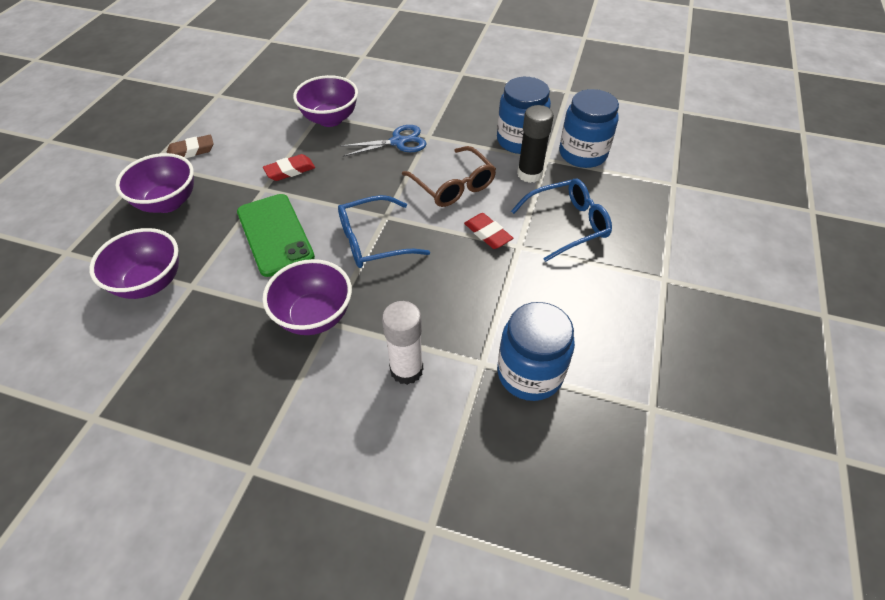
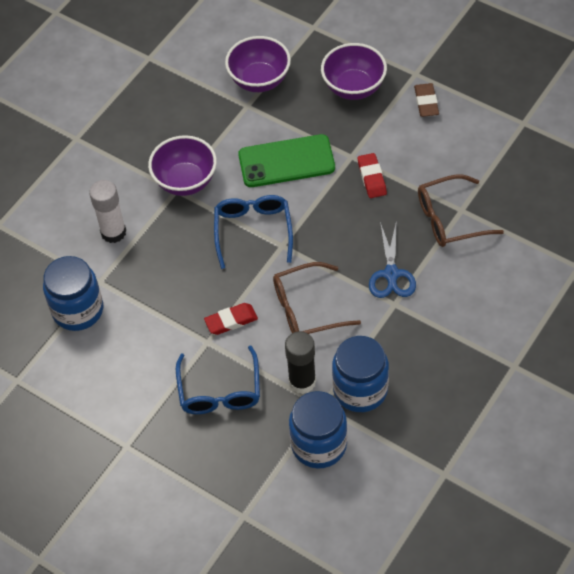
camera: 110 degrees right, 5 degrees up
purple bowl [293,75,358,127] -> brown glasses [418,174,504,247]

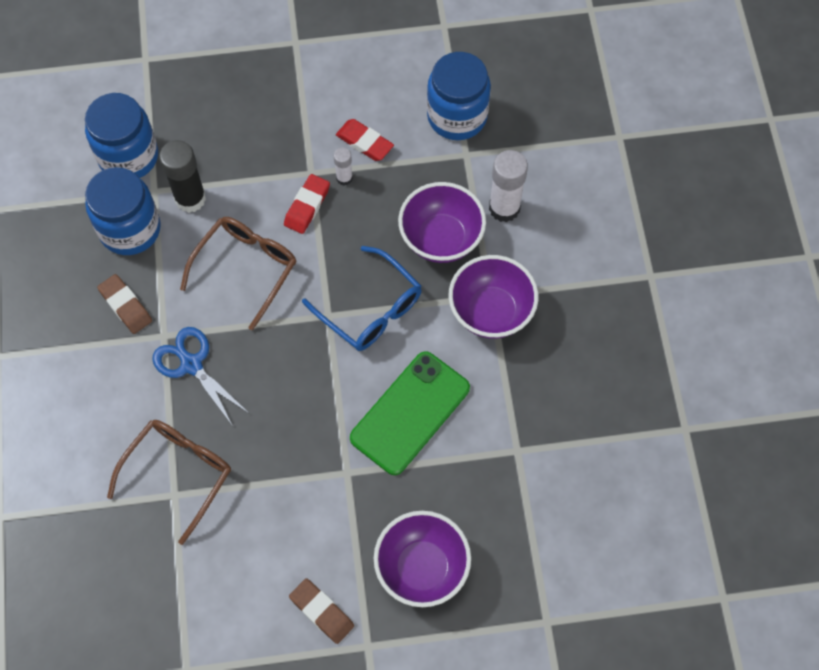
camera: 135 degrees right, 10 degrees up
blue glasses [176,345,260,414] -> none
purple bowl [225,36,291,92] -> purple bowl moved to [398,182,486,263]
red eraser [358,153,387,198] -> red eraser moved to [336,119,394,161]
none -> brown eraser [97,274,152,334]
none -> white glue stick [334,147,353,185]

